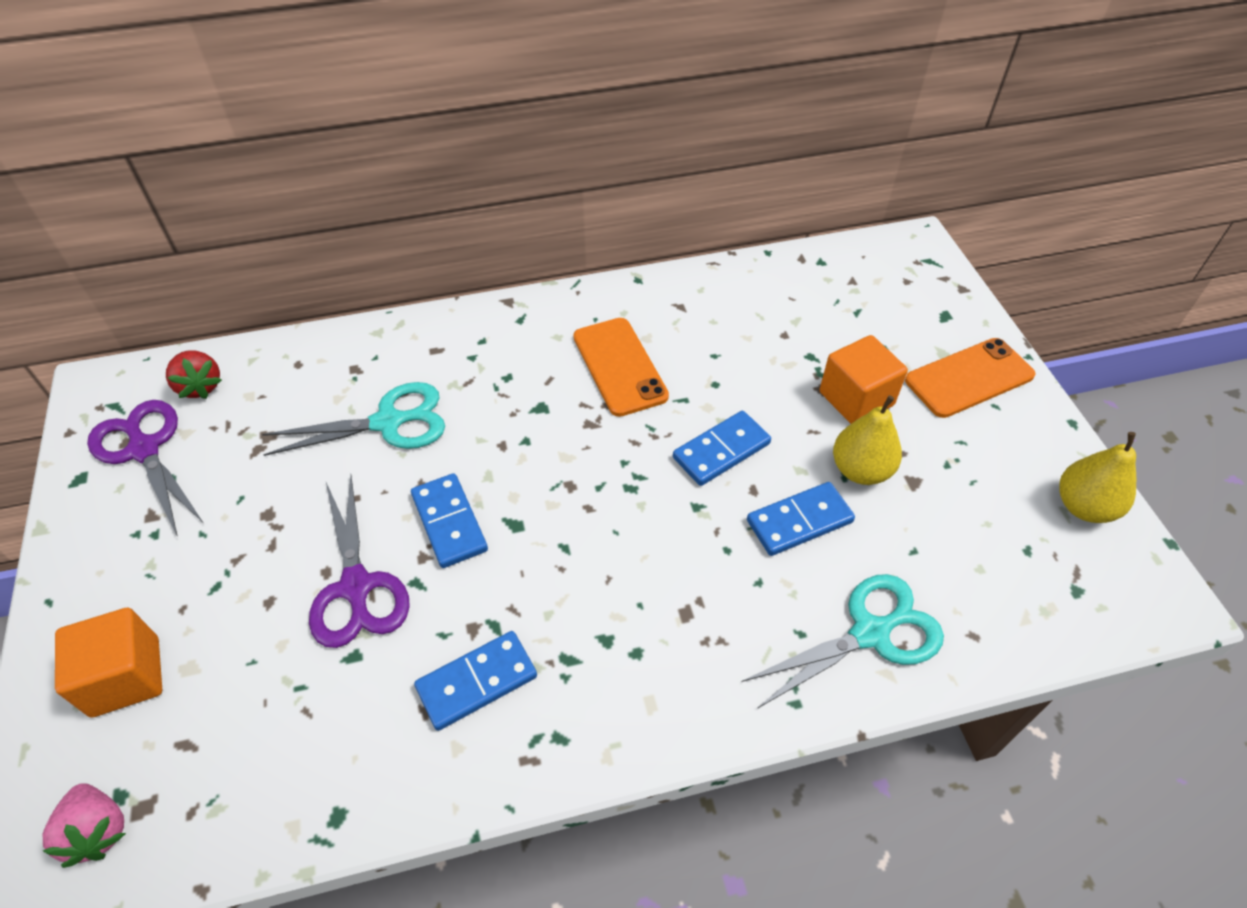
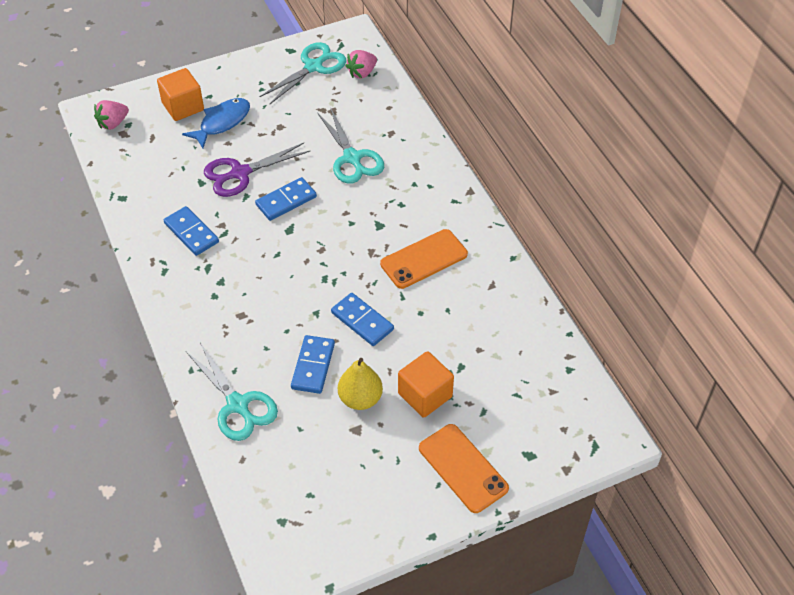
camera: 80 degrees right, 0 degrees up
purple scissors [87,400,203,535] -> turquoise scissors [260,42,346,104]
red strawberry [166,350,222,399] -> pink strawberry [346,50,377,79]
blue domino [747,482,855,556] -> blue domino turned 45 degrees clockwise [291,335,335,394]
yellow pear [1059,432,1136,523] -> none
none -> blue fish [182,98,250,148]

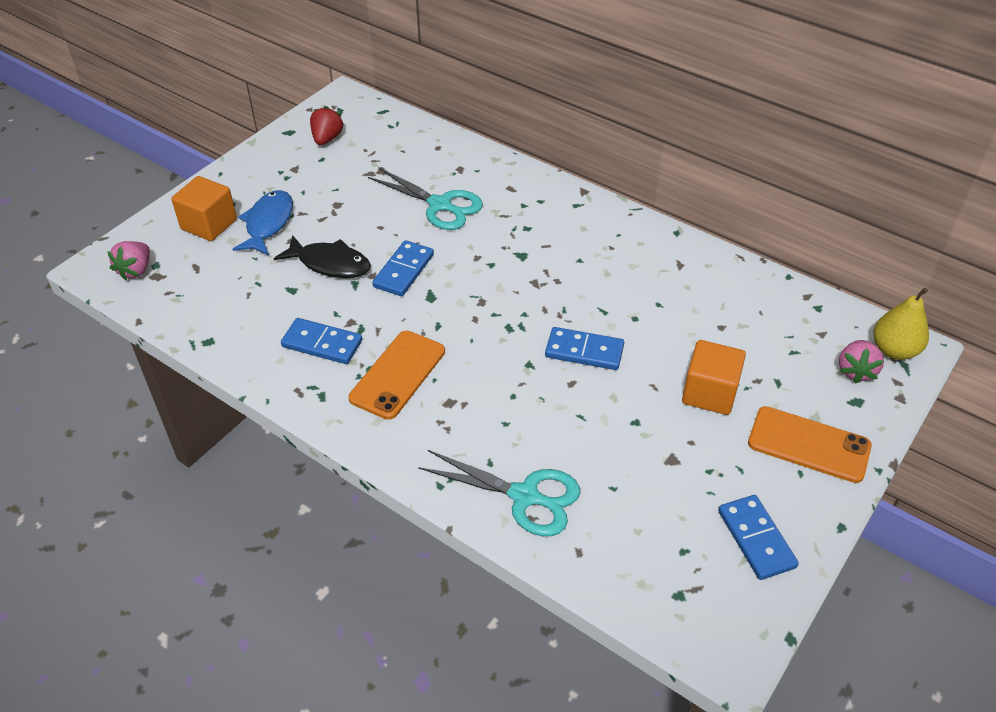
camera: 30 degrees left, 5 degrees down
purple scissors [204,143,310,197] -> black fish [274,235,371,278]
turquoise scissors [260,42,346,104] -> red strawberry [310,106,344,145]
blue domino [291,335,335,394] -> blue domino moved to [718,495,799,580]
yellow pear [338,358,383,410] -> yellow pear moved to [874,288,929,360]
pink strawberry [346,50,377,79] -> pink strawberry moved to [839,340,884,384]
orange phone [380,229,468,289] -> orange phone moved to [349,331,445,420]

